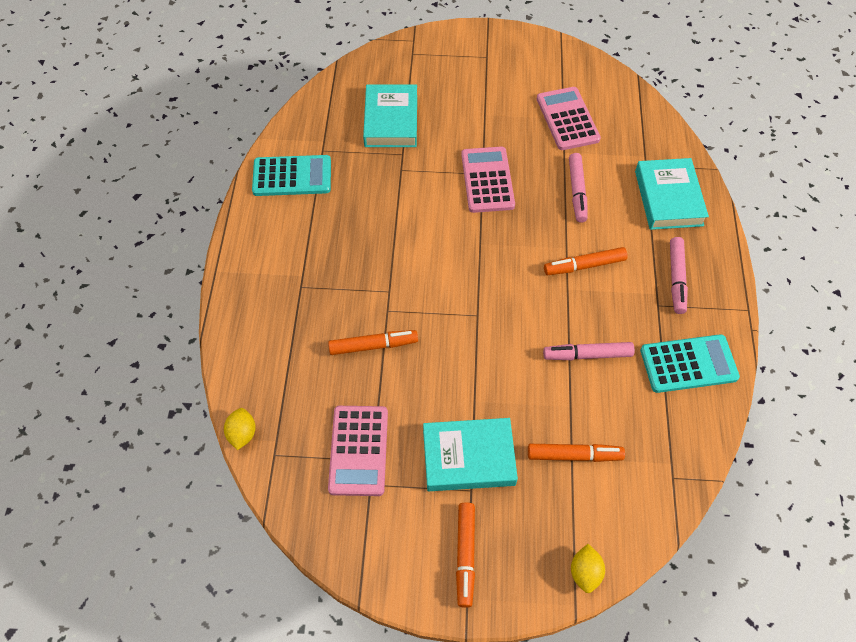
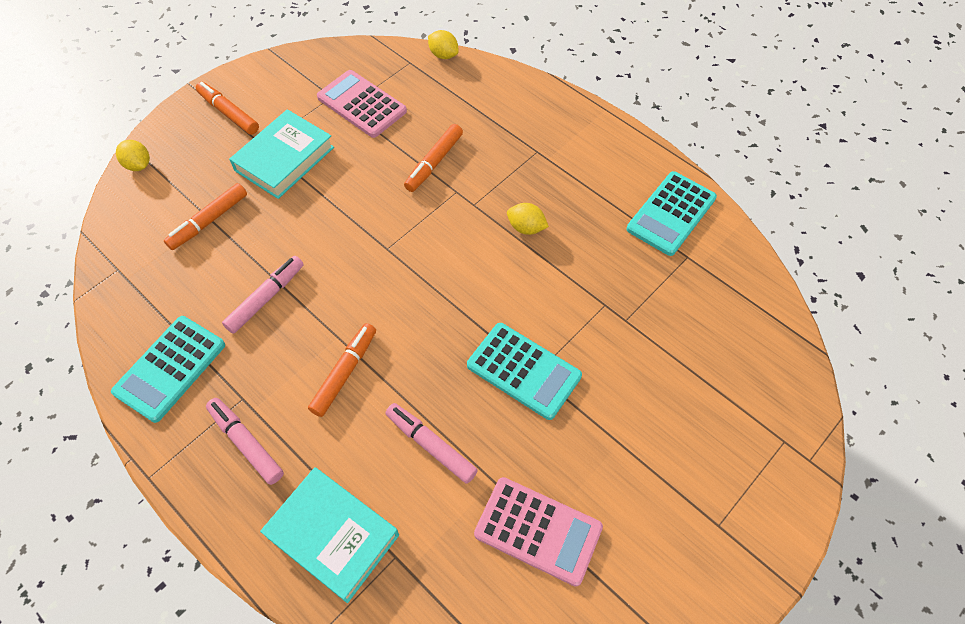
camera: 130 degrees right, 0 degrees up
turquoise book [363,84,417,147] -> none
pink calculator [461,147,515,213] -> turquoise calculator [467,323,582,420]
none -> yellow lemon [507,203,549,235]

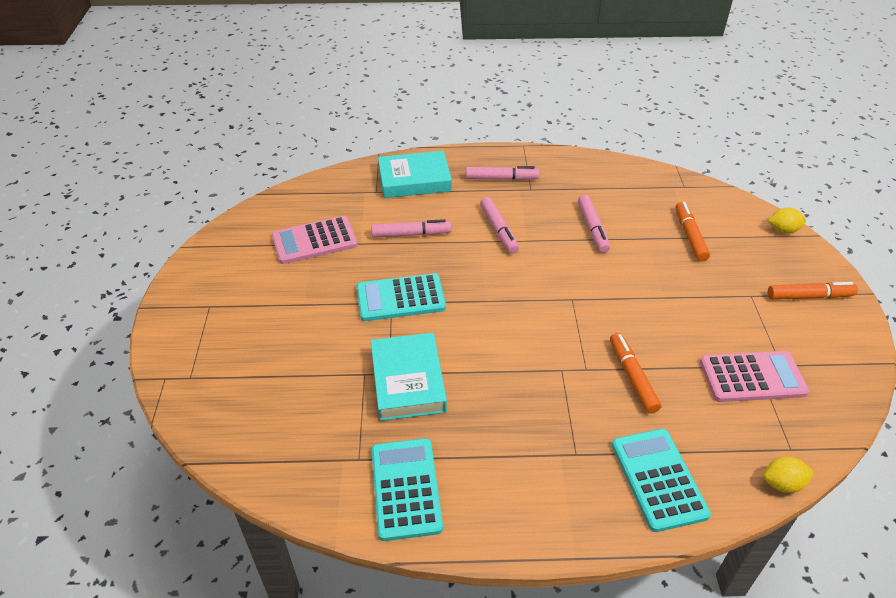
camera: 135 degrees right, 15 degrees down
turquoise calculator [111,316,225,423] -> turquoise calculator moved to [612,429,711,532]
turquoise book [229,109,334,199] -> turquoise book moved to [371,333,447,421]
orange marker [308,323,376,417] -> pink marker [480,197,519,253]
yellow lemon [507,203,549,235] -> none

